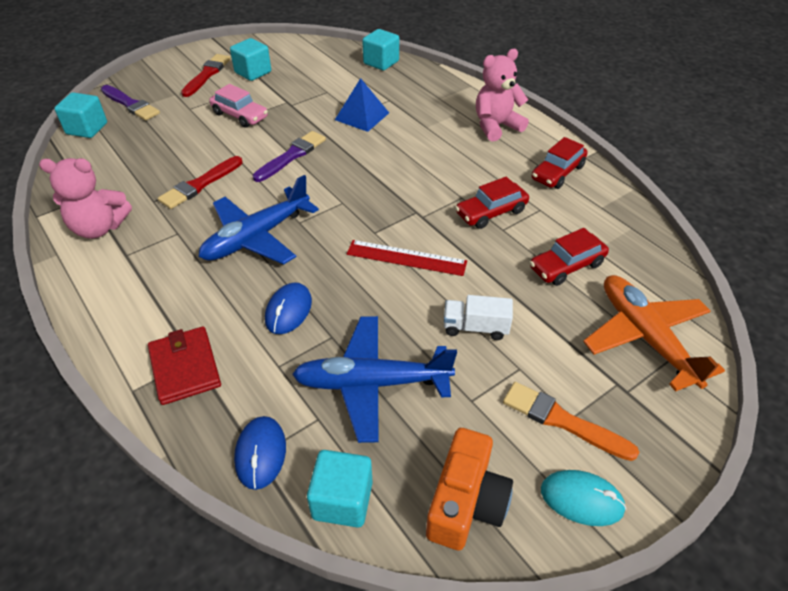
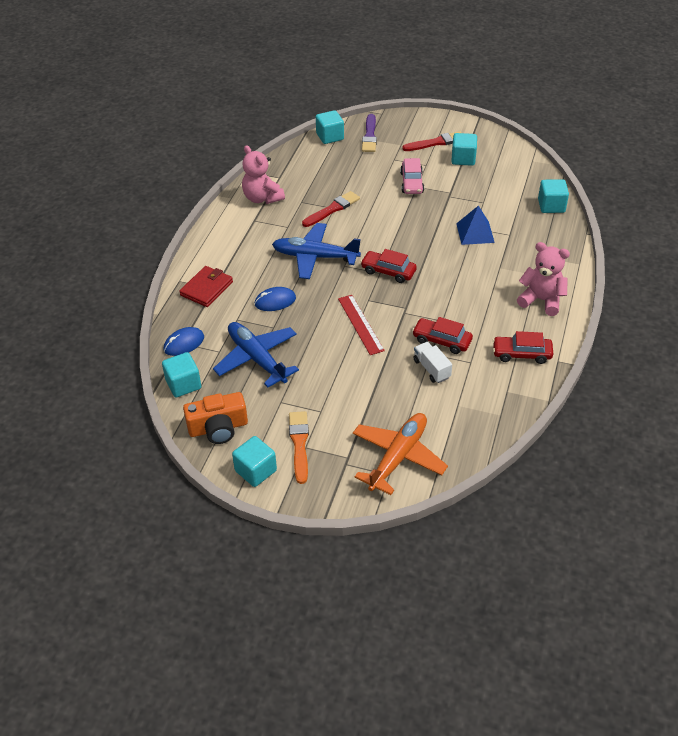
camera: 55 degrees right, 0 degrees up
red brush [158,156,243,209] -> red brush turned 135 degrees clockwise [302,191,360,227]
purple brush [253,131,326,182] -> none
white truck [444,295,513,340] -> white truck moved to [413,342,452,383]
red car [530,228,609,286] -> red car moved to [361,249,417,283]
turquoise mouse [541,470,627,526] -> turquoise cube [232,436,277,487]

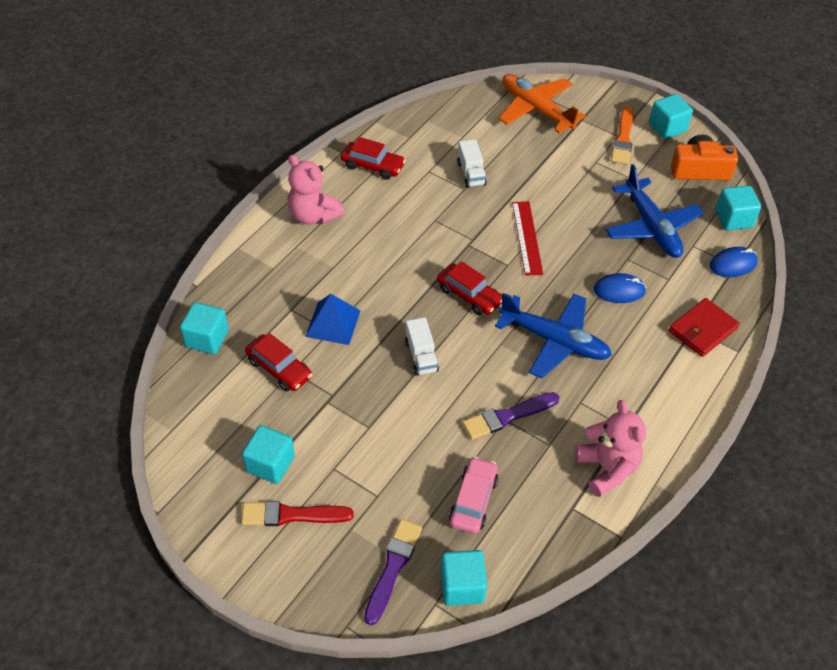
camera: 165 degrees left, 5 degrees up
red brush [302,191,360,227] -> purple brush [462,392,559,440]
orange plane [353,413,448,495] -> orange plane turned 90 degrees clockwise [499,74,585,133]
pink car [400,158,424,194] -> pink car moved to [449,457,498,534]
red car [412,317,473,354] -> red car moved to [245,333,312,392]
none -> white truck [405,317,439,376]

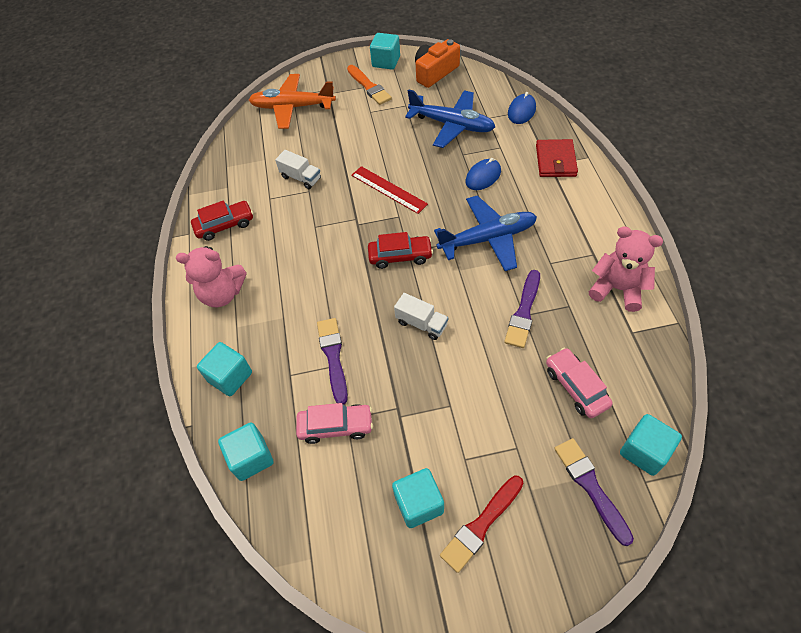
camera: 40 degrees left, 5 degrees up
red car [245,333,312,392] -> pink car [296,403,373,444]
blue pyramid [305,294,361,345] -> purple brush [317,318,348,405]
turquoise cube [715,186,761,231] -> turquoise cube moved to [197,342,252,396]

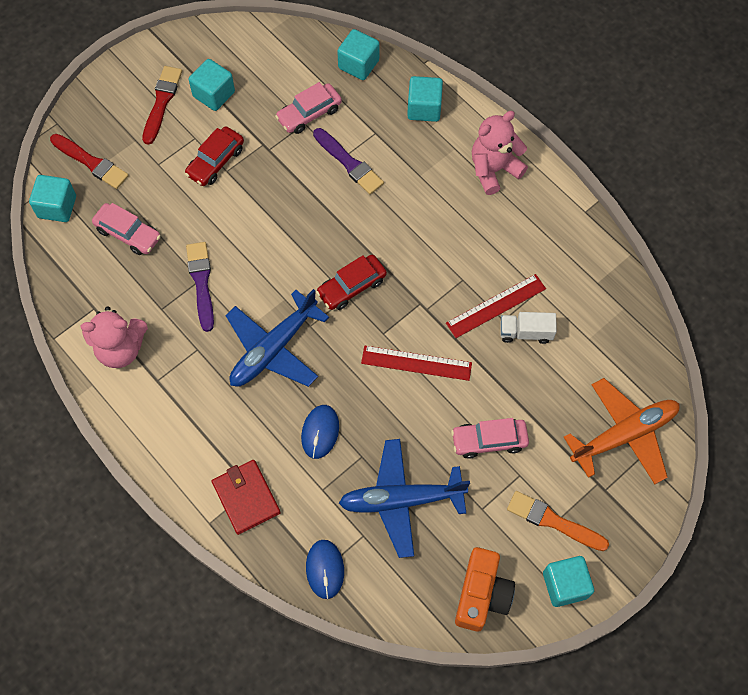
camera: 145 degrees right, 10 degrees up
red car [191,200,253,241] -> red car moved to [185,126,244,186]
white truck [394,293,448,340] -> none
purple brush [554,438,634,546] -> red brush [50,134,129,189]
none -> red ruler [446,274,546,338]
none -> pink car [451,418,529,459]

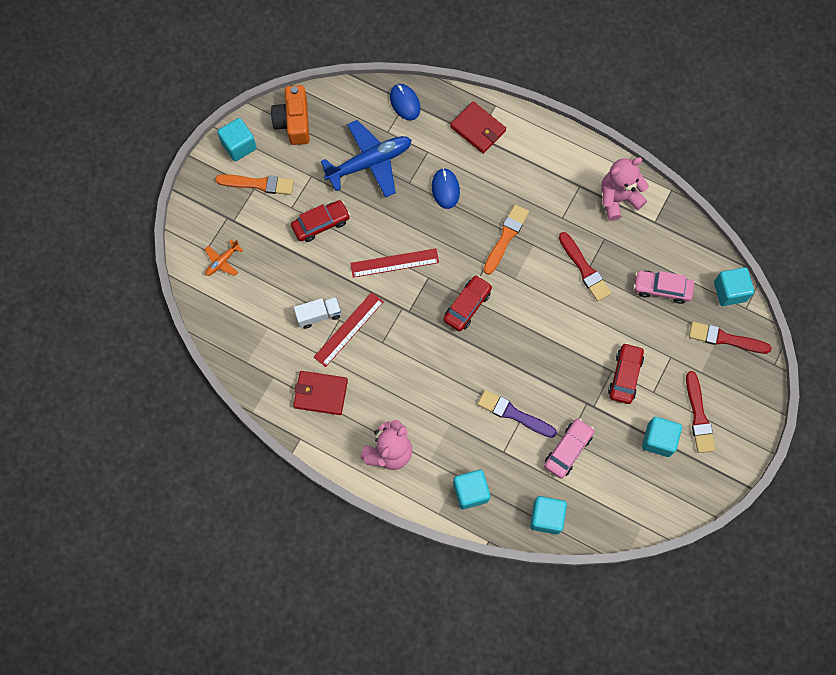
camera: 160 degrees right, 5 degrees up
purple brush [186,242,214,332] -> red brush [559,232,611,302]
blue plane [225,289,329,387] -> orange brush [483,204,529,275]
pink car [451,418,529,459] -> red car [291,200,350,242]
orange plane [564,378,680,484] -> orange plane [205,240,243,276], size x0.47
none -> red wallet [293,371,348,415]

